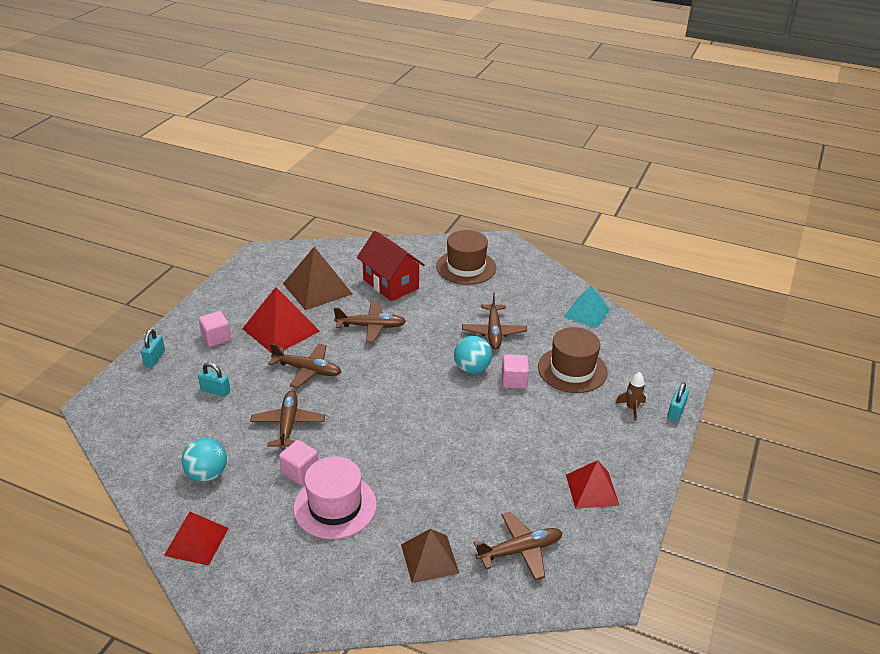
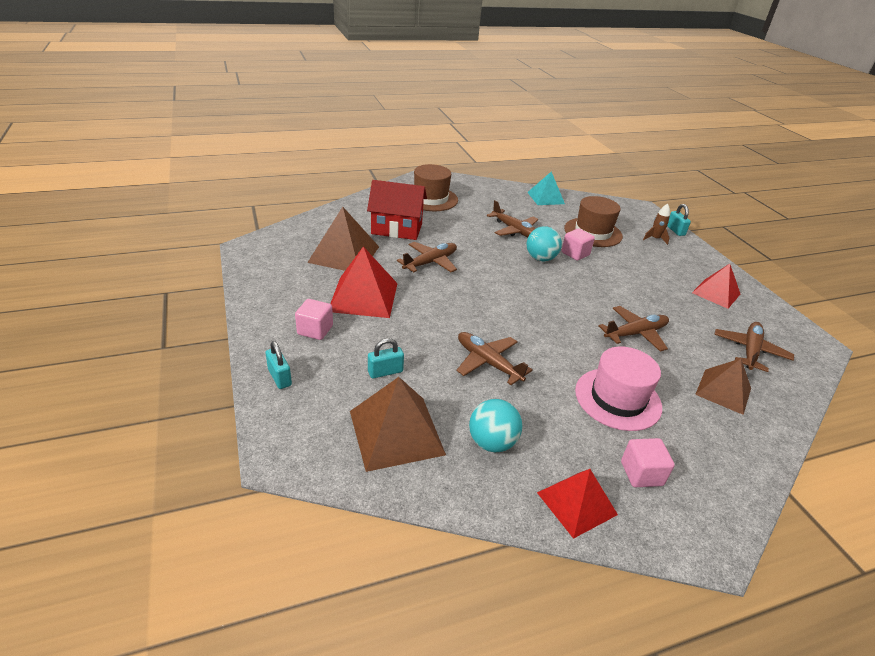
camera: 45 degrees left, 0 degrees up
brown plane [268,343,341,388] -> brown plane moved to [599,306,669,352]
pink cube [279,440,318,485] -> pink cube moved to [621,438,675,487]
none -> brown pyramid [350,377,446,472]

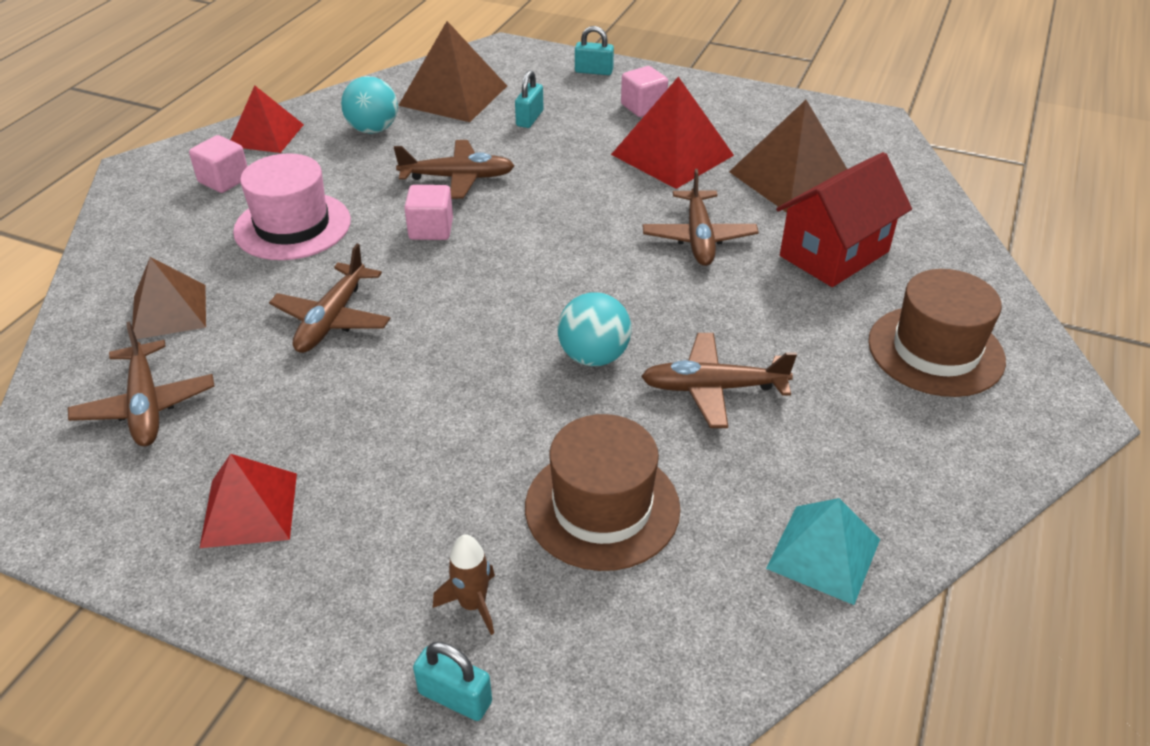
camera: 135 degrees right, 5 degrees up
pink cube [561,228,595,261] -> pink cube moved to [404,185,453,240]

